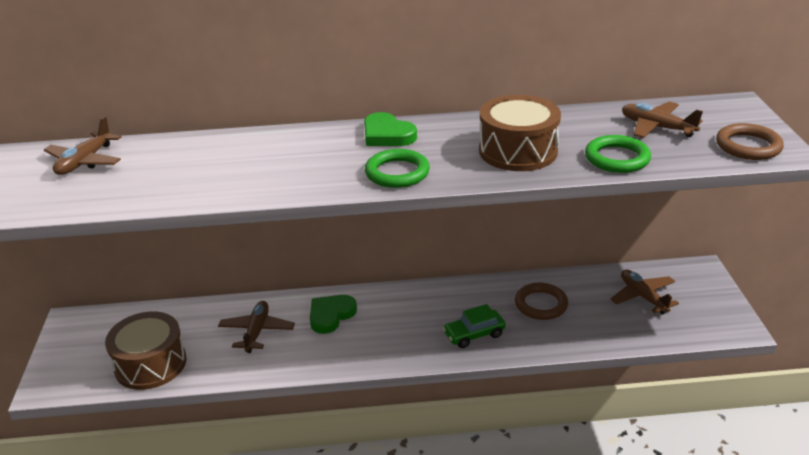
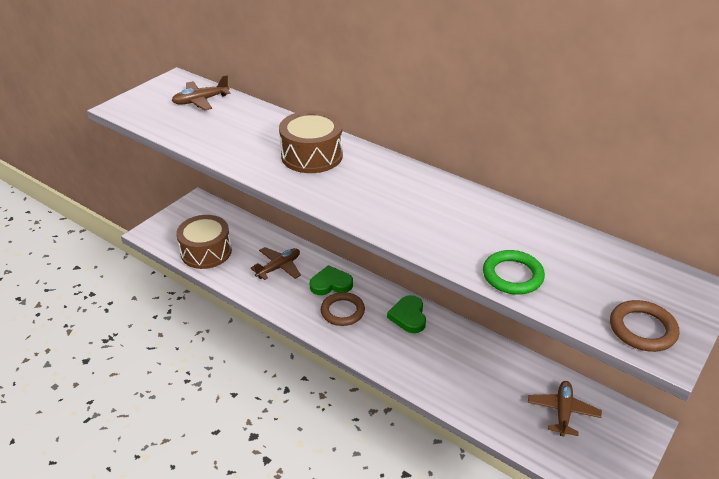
camera: 40 degrees right, 5 degrees up
green heart [364,112,417,146] -> green heart moved to [387,295,426,333]
green ring [365,149,430,188] -> none
green car [443,304,506,348] -> none
brown drum [479,95,561,171] -> brown drum moved to [279,111,343,173]
brown ring [515,283,568,320] -> brown ring moved to [321,292,365,326]
brown plane [622,102,703,138] -> none

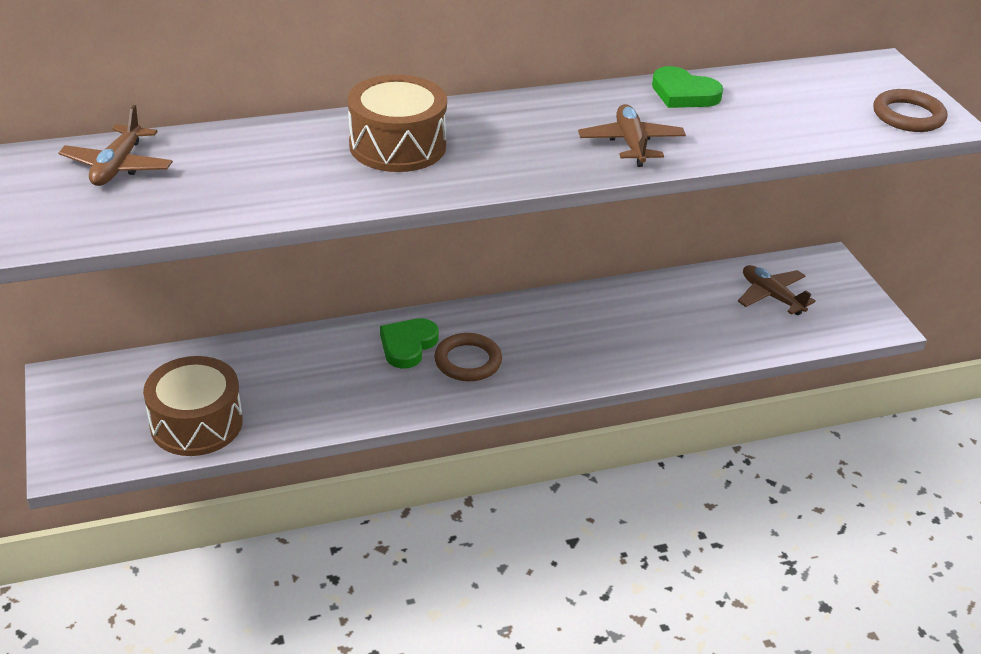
camera: 55 degrees left, 0 degrees up
brown plane [250,247,301,280] -> brown plane moved to [578,104,686,167]
green heart [387,295,426,333] -> green heart moved to [652,66,723,108]
green ring [483,250,545,294] -> none

